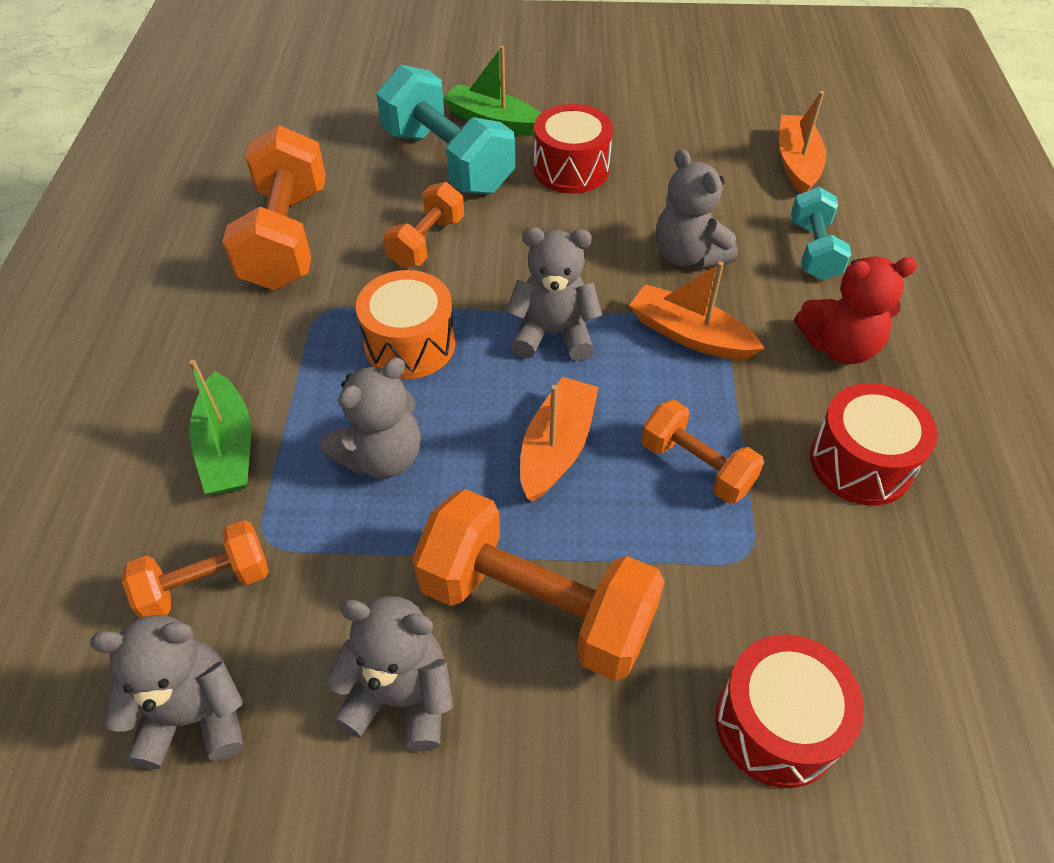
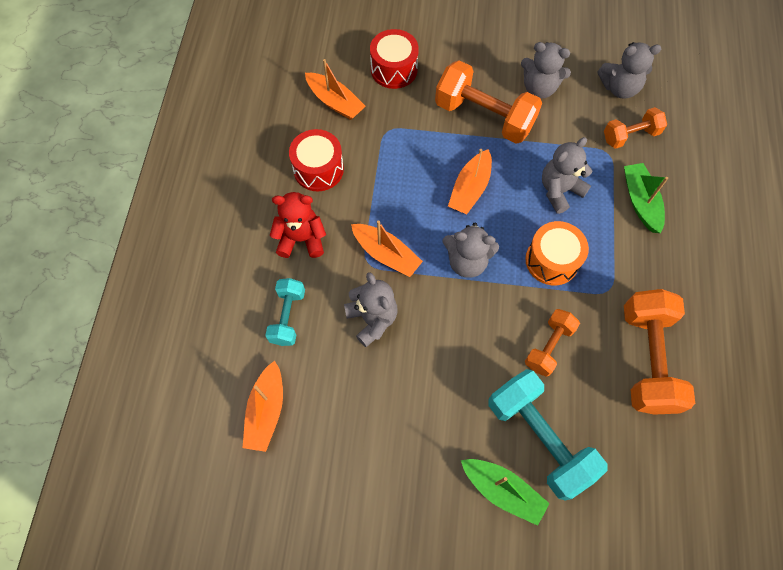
camera: 175 degrees left, 15 degrees up
red drum [534,104,613,194] -> none
orange dumbbell [641,400,764,504] -> none
none -> orange boat [305,59,366,120]

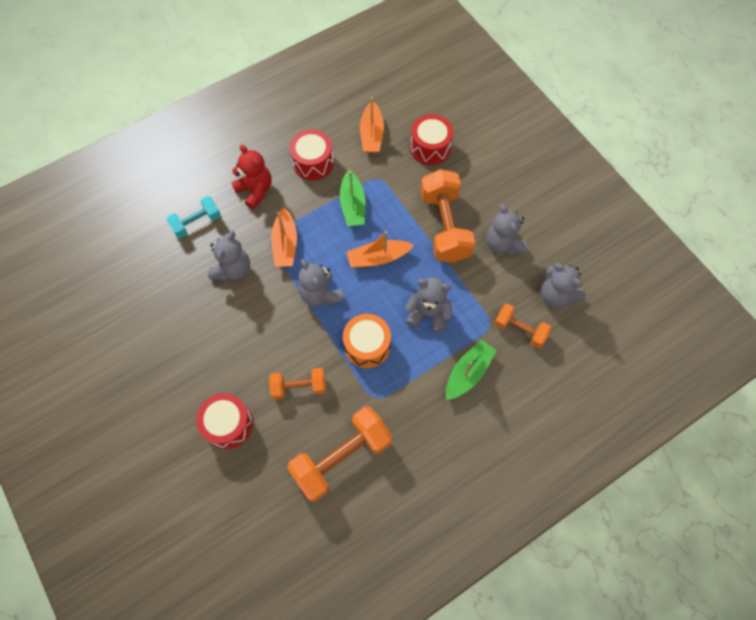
camera: 50 degrees right, 0 degrees up
orange boat [242,361,283,452] -> none
green boat [461,459,550,526] -> green boat moved to [340,170,365,226]
turquoise dumbbell [488,369,608,501] -> red drum [196,393,253,449]

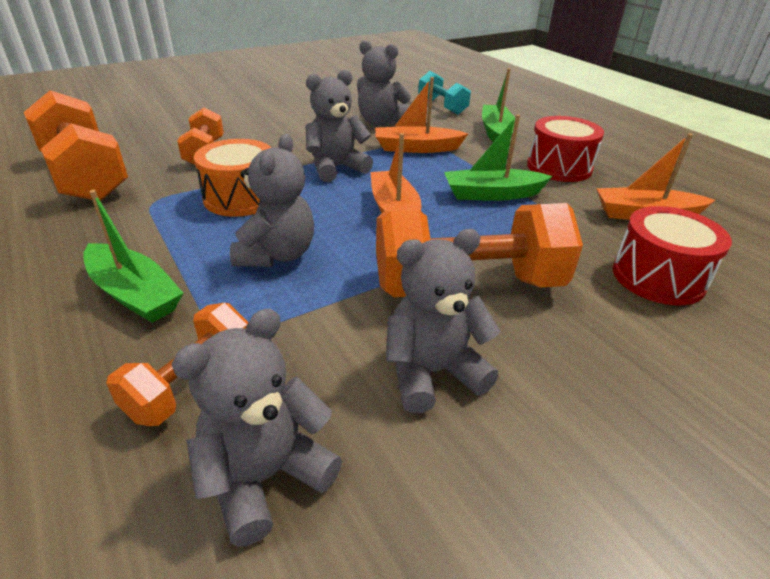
camera: 90 degrees right, 30 degrees down
red drum [196,393,253,449] -> none
red teddy bear [231,145,272,209] -> green boat [482,68,515,142]

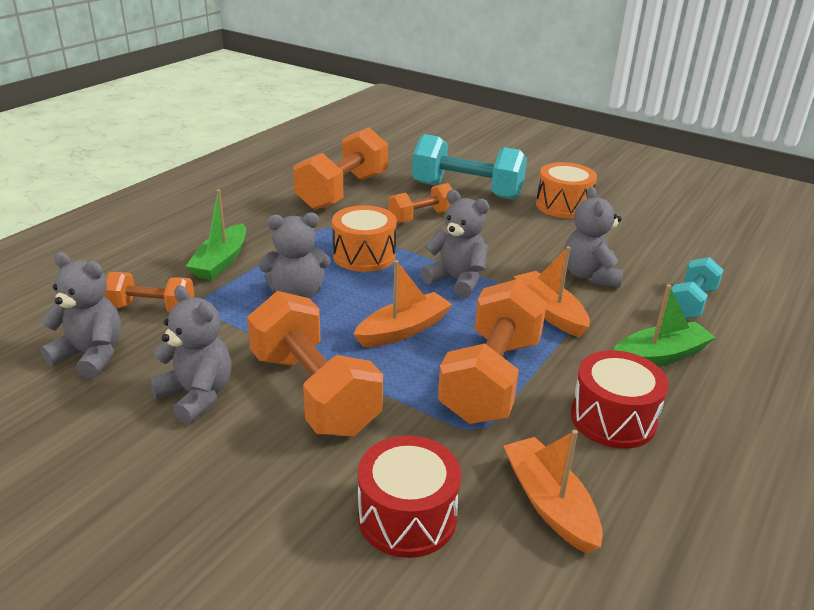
camera: 65 degrees right, 5 degrees down
green boat [444,114,553,201] -> orange dumbbell [438,279,547,424]
none -> turquoise dumbbell [412,134,527,200]
none -> orange drum [536,162,597,218]

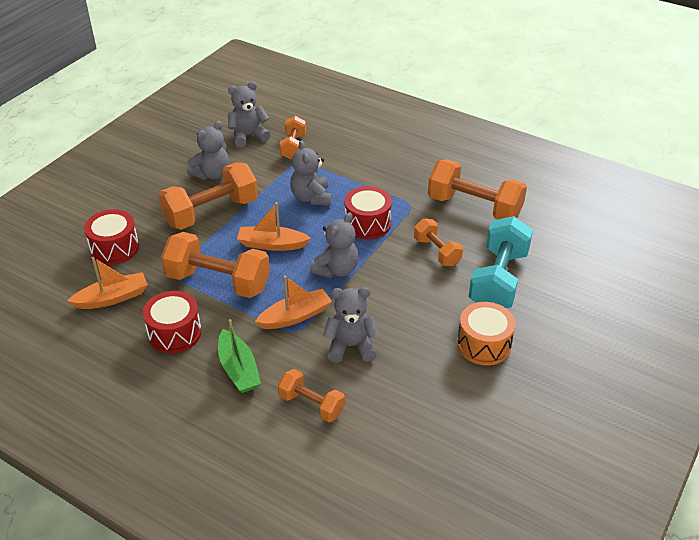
camera: 90 degrees right, 10 degrees up
grey teddy bear [40,252,121,379] -> grey teddy bear turned 135 degrees counterclockwise [228,82,270,147]
green boat [186,190,246,280] -> none
orange drum [332,205,397,272] -> red drum [345,186,392,239]
orange boat [353,260,452,347] -> orange boat turned 135 degrees clockwise [237,202,311,251]
turquoise dumbbell [671,257,724,319] -> orange dumbbell [278,369,345,422]

